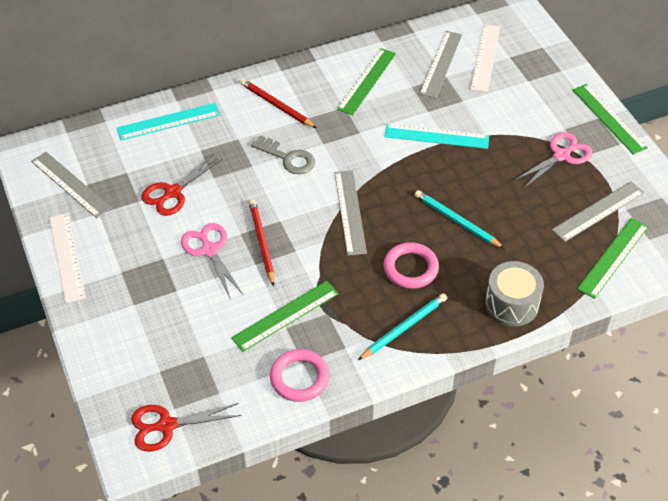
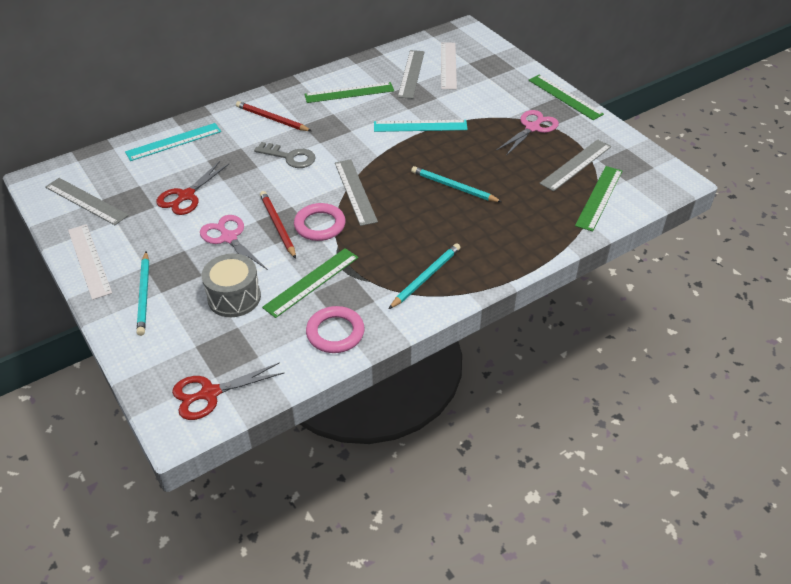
camera: 10 degrees left, 5 degrees down
green ruler [337,48,396,115] -> green ruler turned 60 degrees clockwise [304,82,394,103]
pink ring [383,242,439,289] -> pink ring moved to [294,203,346,241]
grey drum [485,261,544,326] -> grey drum moved to [201,254,261,317]
none -> turquoise pencil [137,252,149,336]

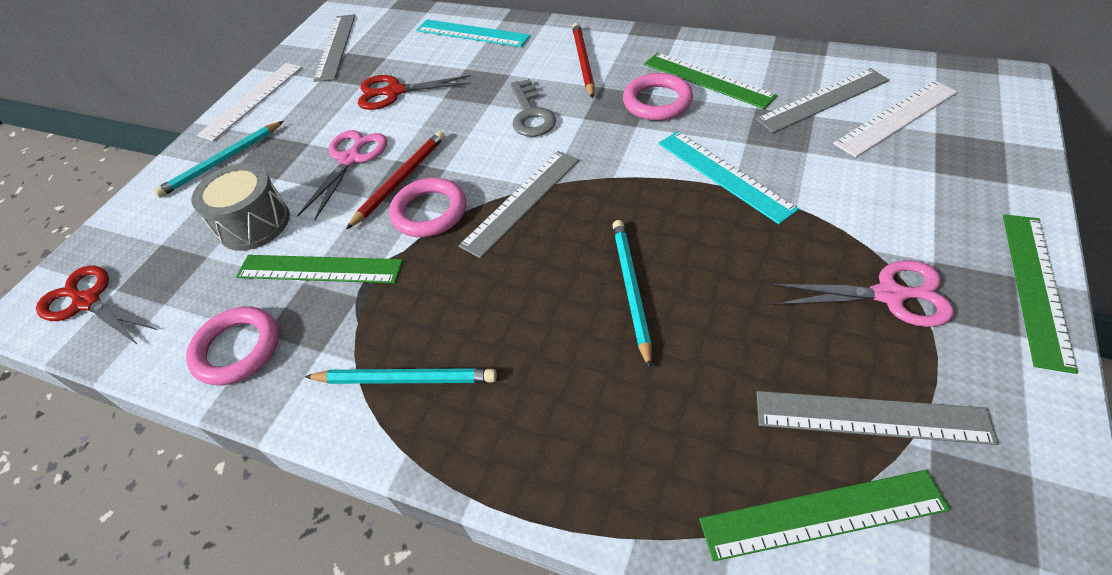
camera: 60 degrees right, 5 degrees up
none -> pink ring [623,73,693,121]

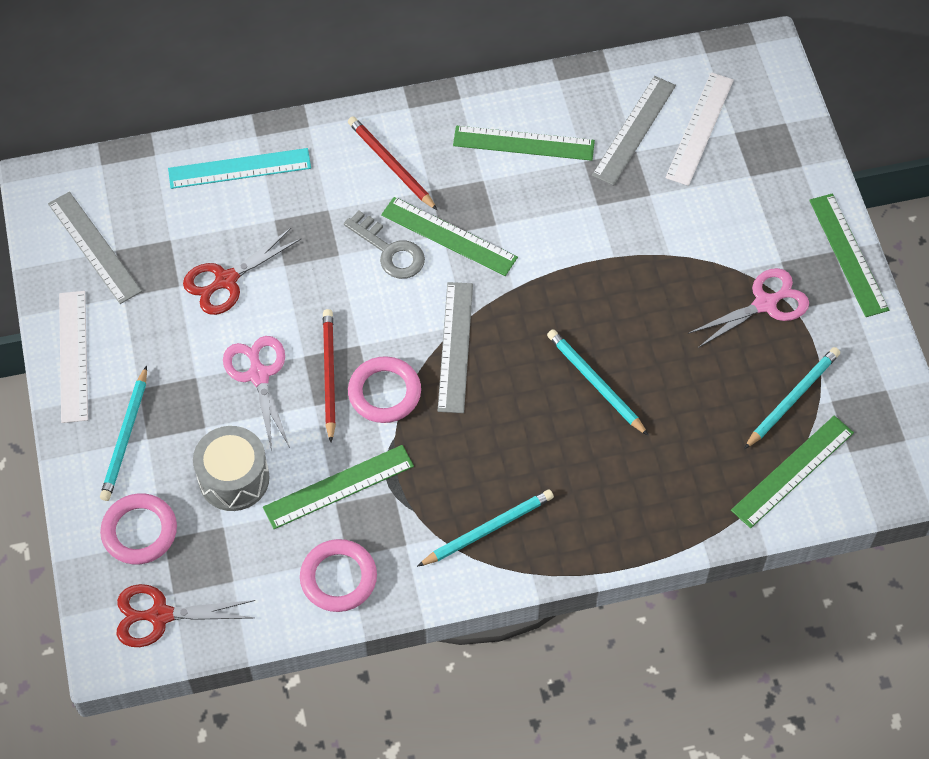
camera: 40 degrees left, 10 degrees up
pink ring [623,73,693,121] -> pink ring moved to [100,493,177,564]
turquoise ruler [658,131,799,224] -> none
grey ruler [756,391,999,445] -> turquoise pencil [744,347,840,449]
none -> green ruler [381,197,518,276]

